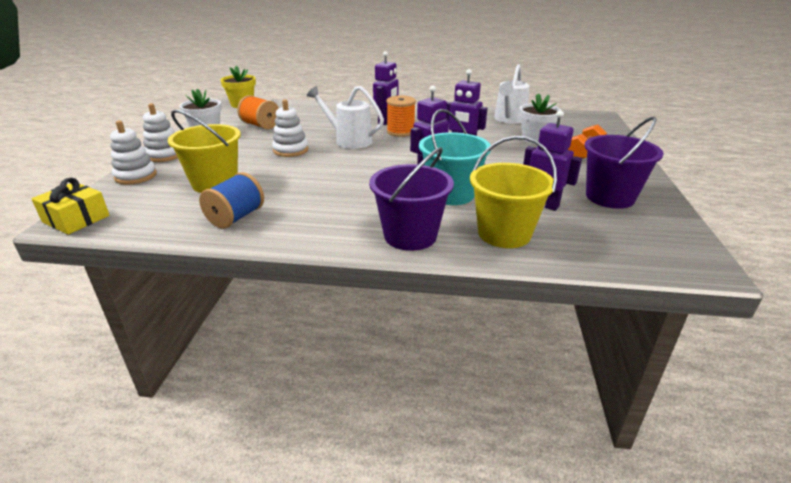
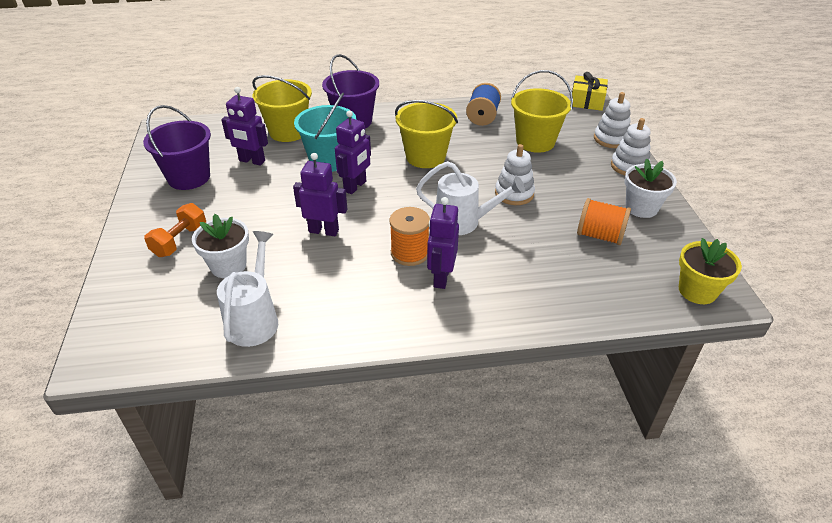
camera: 165 degrees right, 10 degrees up
none -> yellow bucket [395,100,458,168]

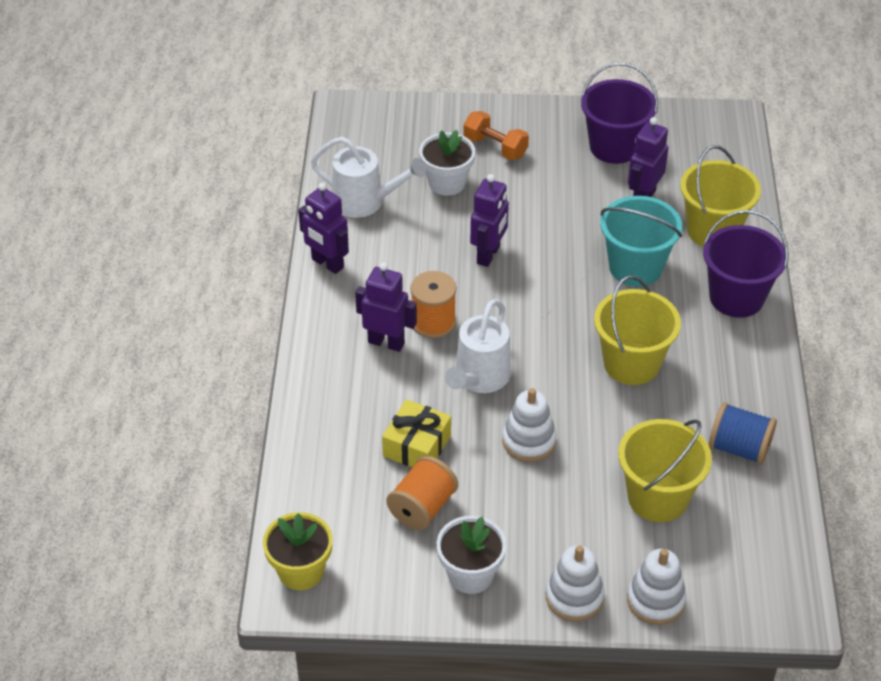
camera: 100 degrees right, 5 degrees up
purple robot [335,110,371,194] -> purple robot moved to [298,183,349,274]
yellow gift [572,72,608,111] -> yellow gift moved to [382,399,451,468]

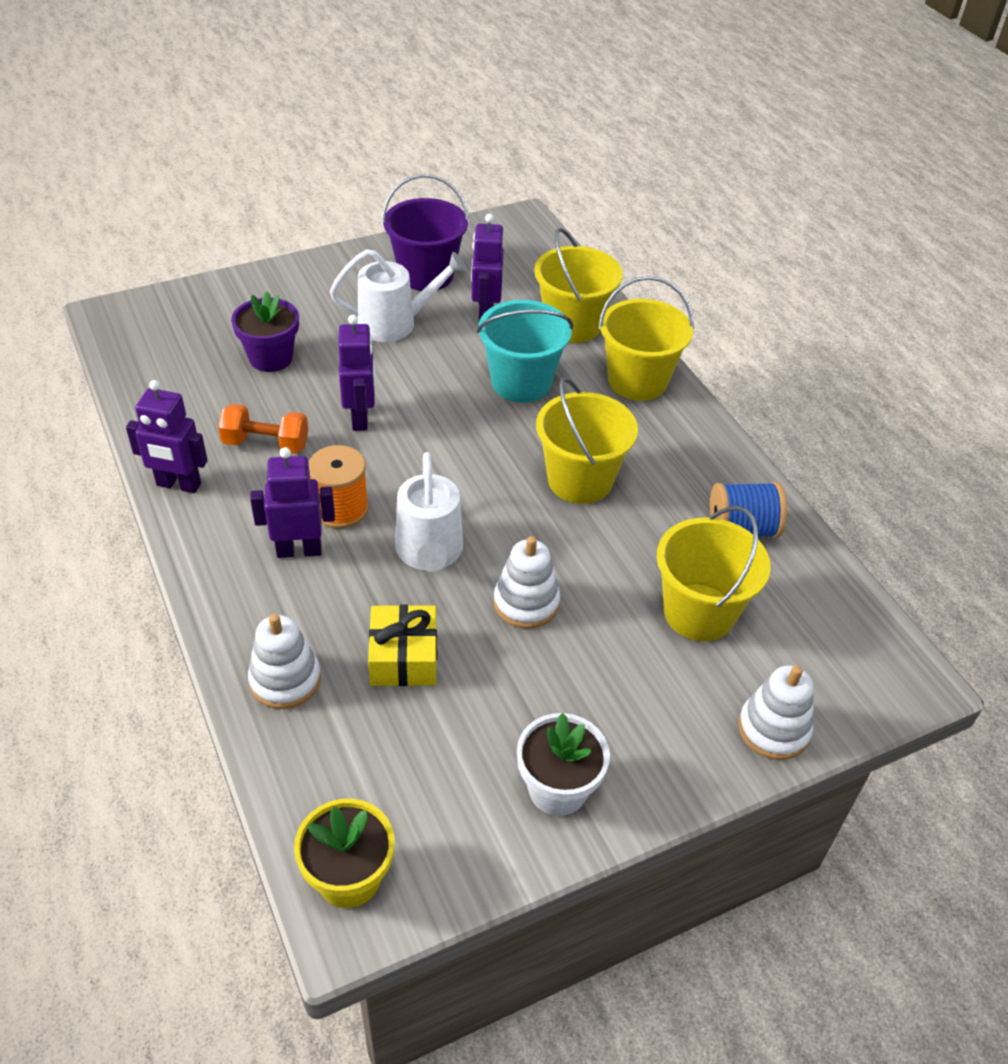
camera: 30 degrees left, 0 degrees up
white watering can [311,137,426,218] -> white watering can moved to [330,249,467,342]
orange spool [386,456,458,530] -> none
white flower pot [419,130,475,196] -> purple flower pot [231,292,299,372]
orange dumbbell [464,111,529,160] -> orange dumbbell moved to [218,404,308,454]
white stacking toy [546,545,605,621] -> white stacking toy moved to [248,614,321,709]
purple bucket [703,210,789,318] -> yellow bucket [598,276,694,401]

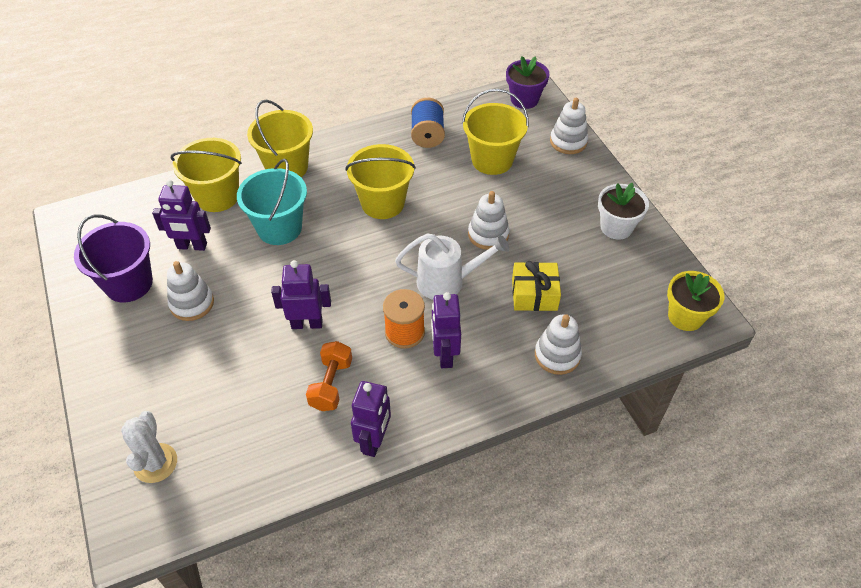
camera: 85 degrees left, 5 degrees up
purple flower pot [231,292,299,372] -> purple flower pot moved to [506,56,550,109]
white watering can [330,249,467,342] -> white stacking toy [167,261,214,321]
none -> white cactus [121,411,177,483]

